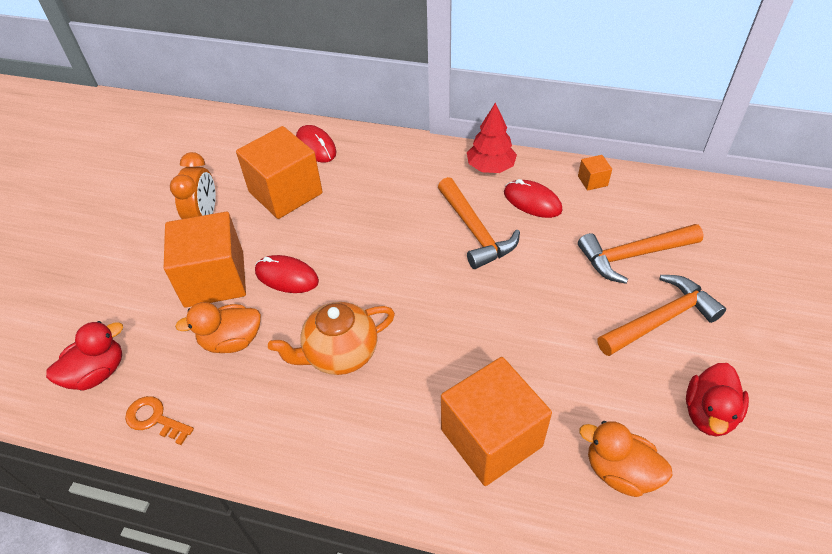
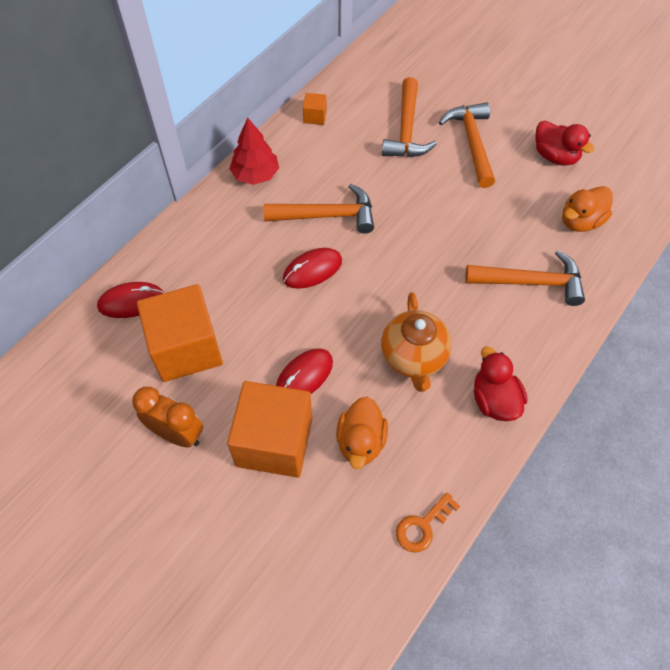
camera: 70 degrees left, 10 degrees up
red duck [46,321,123,391] -> red duck moved to [474,347,528,421]
orange cube [441,357,552,486] -> orange hammer [465,250,585,306]
red mouse [504,179,563,218] -> red mouse moved to [283,248,342,289]

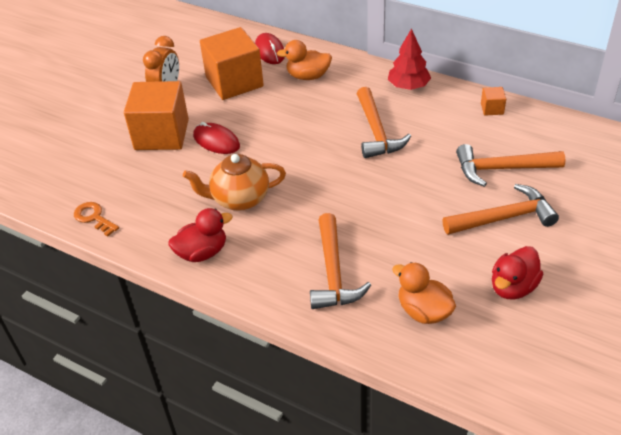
camera: 85 degrees right, 15 degrees down
red mouse [283,248,342,289] -> none
orange duck [336,397,388,469] -> orange duck moved to [277,40,332,80]

